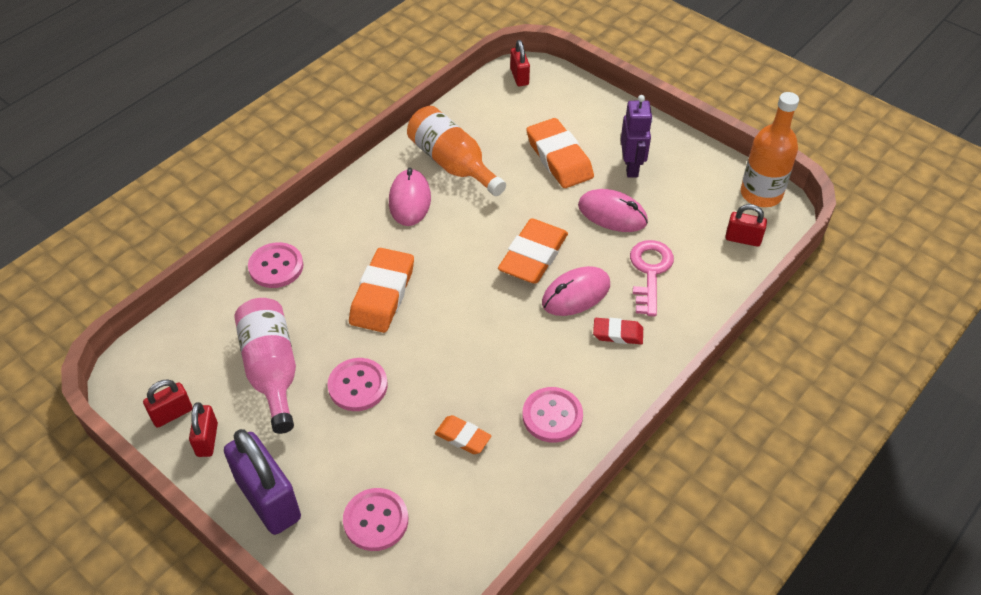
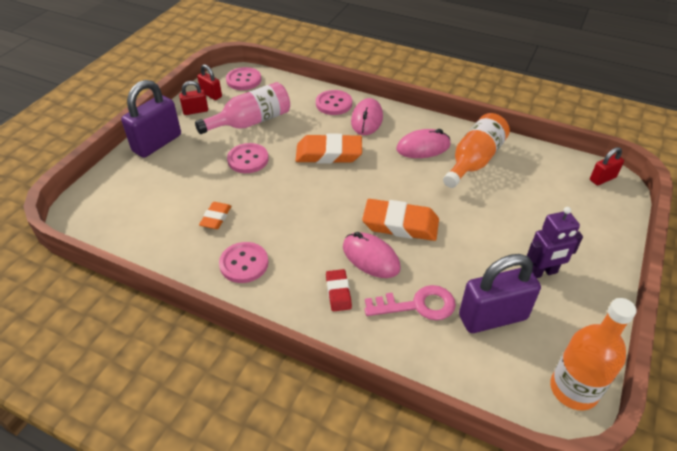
camera: 75 degrees right, 5 degrees down
pink button [343,488,408,551] -> pink button moved to [226,67,261,90]
orange eraser [526,118,594,188] -> none
pink mouse [578,189,648,232] -> pink mouse moved to [351,98,383,135]
red padlock [725,204,767,247] -> none
none -> purple padlock [459,254,541,333]

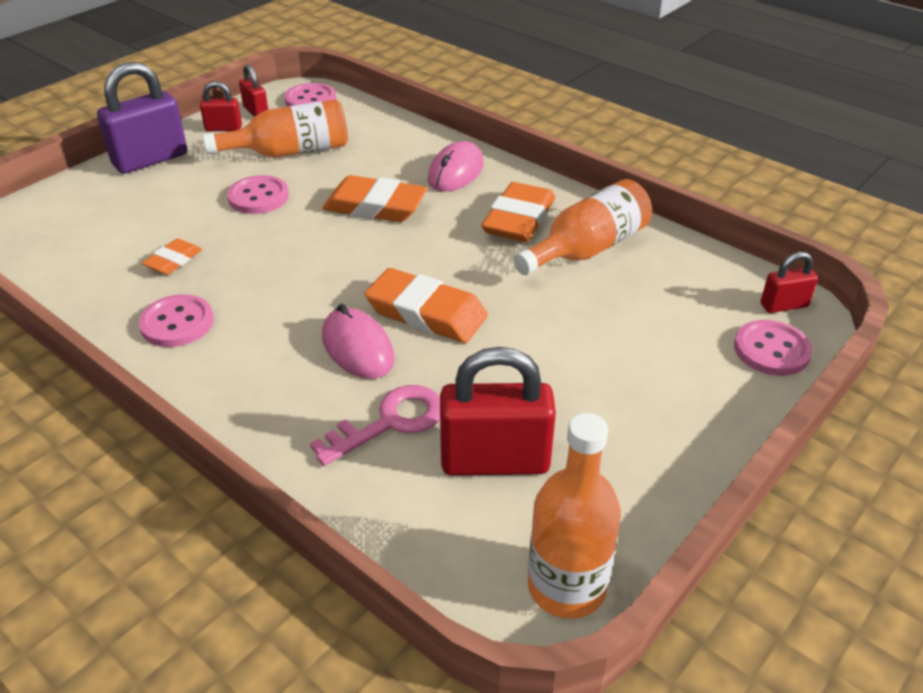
camera: 15 degrees right, 5 degrees down
pink bottle [195,82,290,134] -> orange bottle [203,99,348,158]
pink button [316,90,352,115] -> pink button moved to [734,320,812,376]
red eraser [326,269,352,312] -> none
pink key [365,285,456,320] -> pink key turned 45 degrees counterclockwise [310,385,440,466]
pink mouse [396,129,451,158] -> orange eraser [481,182,555,242]
purple padlock [459,254,541,333] -> red padlock [440,347,556,475]
purple robot [527,207,583,278] -> none

